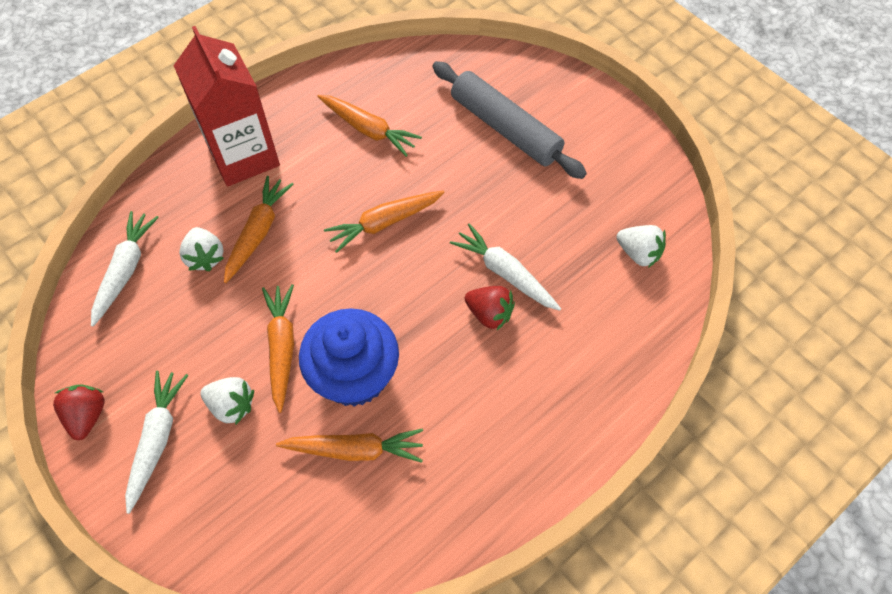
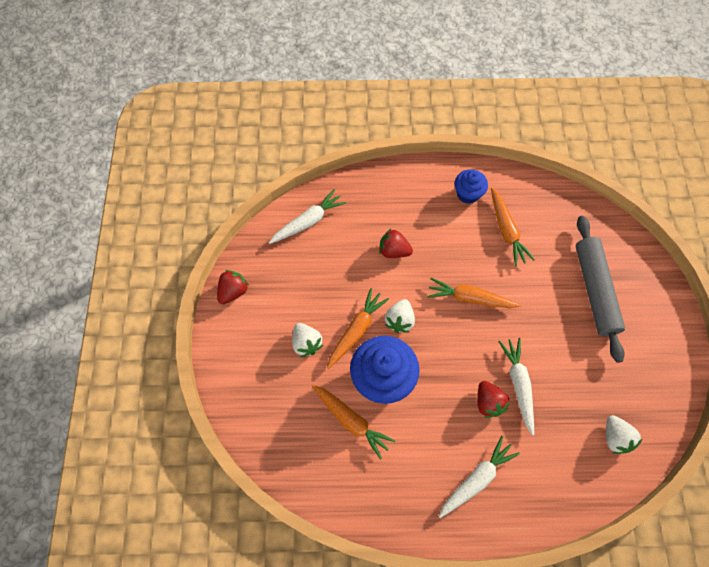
camera: 40 degrees right, 5 degrees up
white carrot [125,370,188,514] -> white carrot moved to [439,436,520,518]
red carton [173,26,280,187] -> none
white strawberry [179,227,224,271] -> white strawberry moved to [385,299,415,333]
orange carrot [224,176,293,283] -> red strawberry [379,229,413,258]
none -> blue cupcake [455,169,488,204]

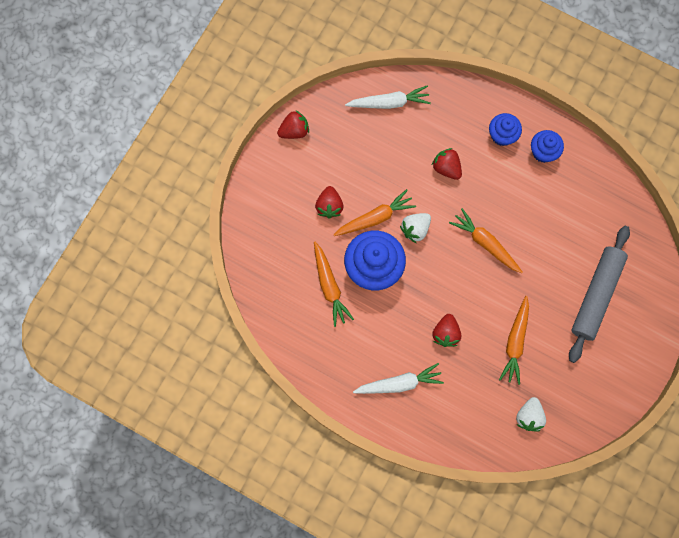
camera: 30 degrees right, 10 degrees up
white strawberry [292,323,323,357] -> red strawberry [315,186,344,219]
orange carrot [491,188,535,266] -> orange carrot moved to [499,296,529,385]
white carrot [498,338,534,435] -> none
none -> blue cupcake [489,113,522,146]

